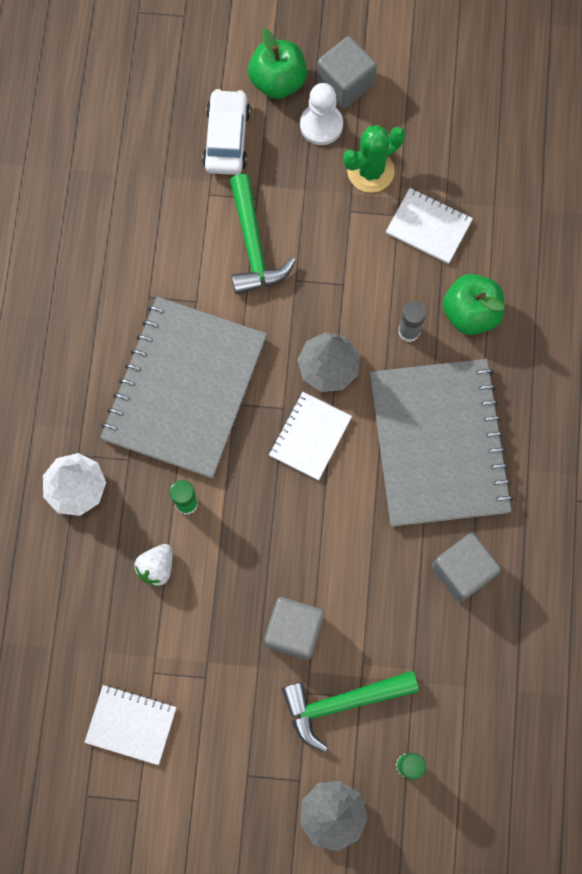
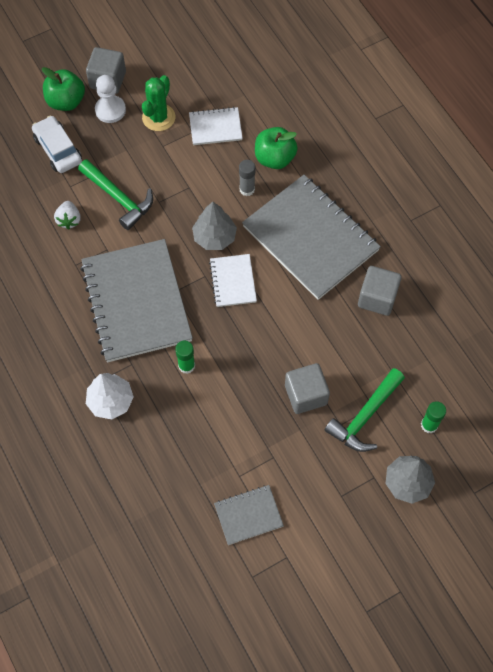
camera: 35 degrees left, 10 degrees down
white notebook [84,685,177,765] -> grey notebook [214,485,284,545]
white strawberry [134,544,173,587] -> white strawberry moved to [54,201,81,229]

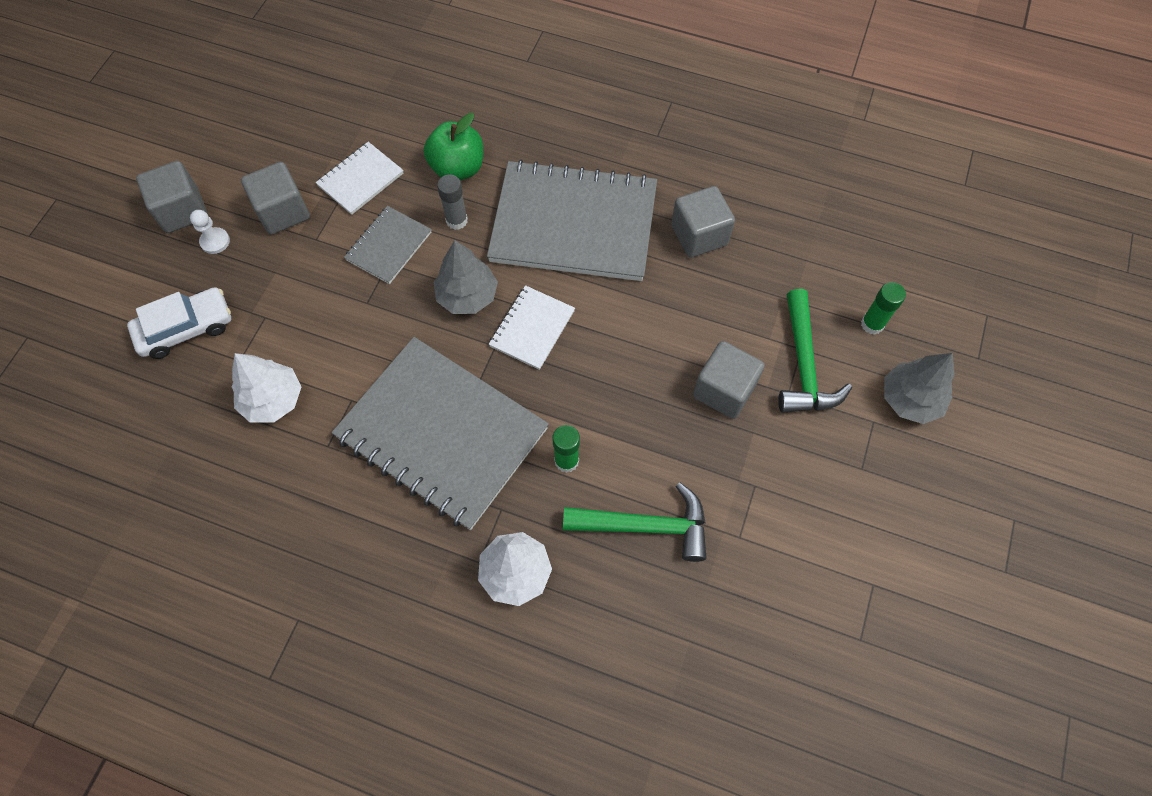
camera: 40 degrees left, 0 degrees up
white car [32,116,82,173] -> white car turned 135 degrees clockwise [127,287,231,359]
green apple [42,67,85,111] -> none
white strawberry [54,201,81,229] -> white tree [232,353,302,423]
green hammer [78,159,153,230] -> green hammer moved to [563,483,707,562]
white pawn [95,75,126,123] -> white pawn [190,210,230,254], size x0.64
green cactus [142,75,175,131] -> grey cube [241,162,310,235]
white notebook [209,254,257,307] -> white notebook turned 75 degrees clockwise [489,285,575,370]
grey notebook [214,485,284,545] -> grey notebook moved to [344,206,432,284]

